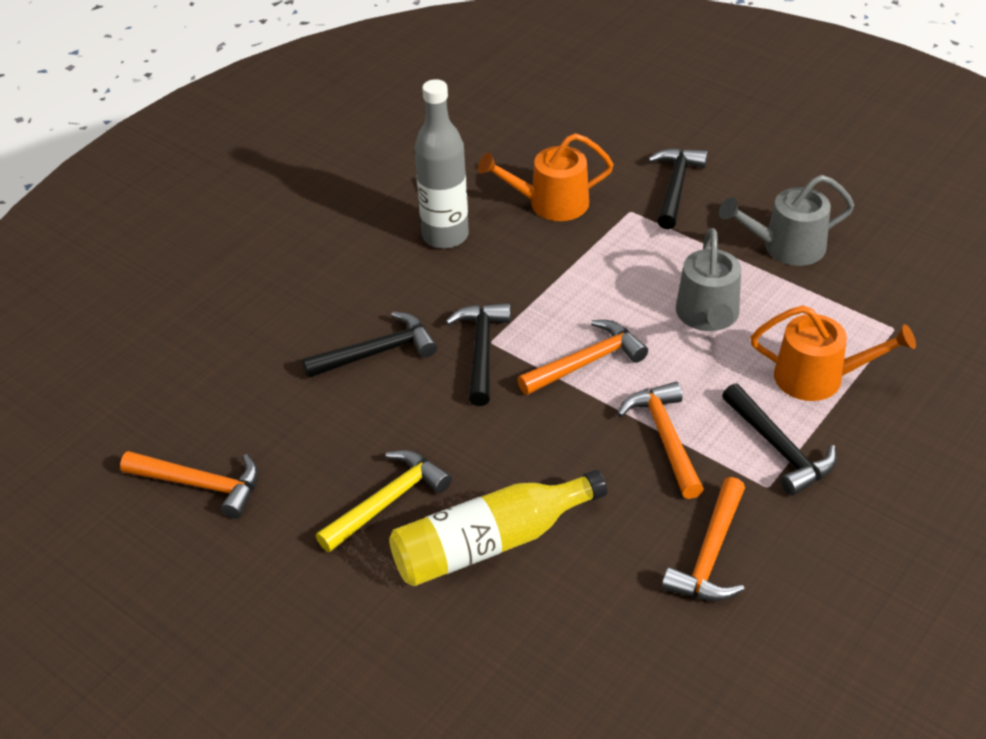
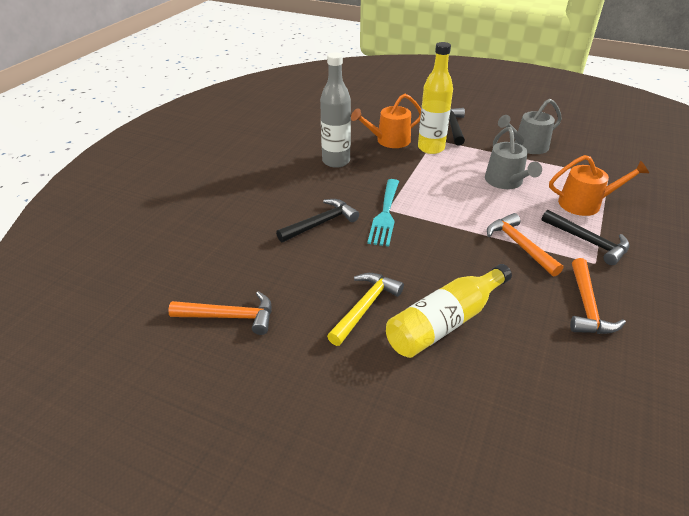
camera: 15 degrees left, 5 degrees down
black hammer [445,303,511,406] -> turquoise fork [367,179,399,246]
orange hammer [517,320,648,395] -> none
none -> yellow bottle [418,42,453,154]

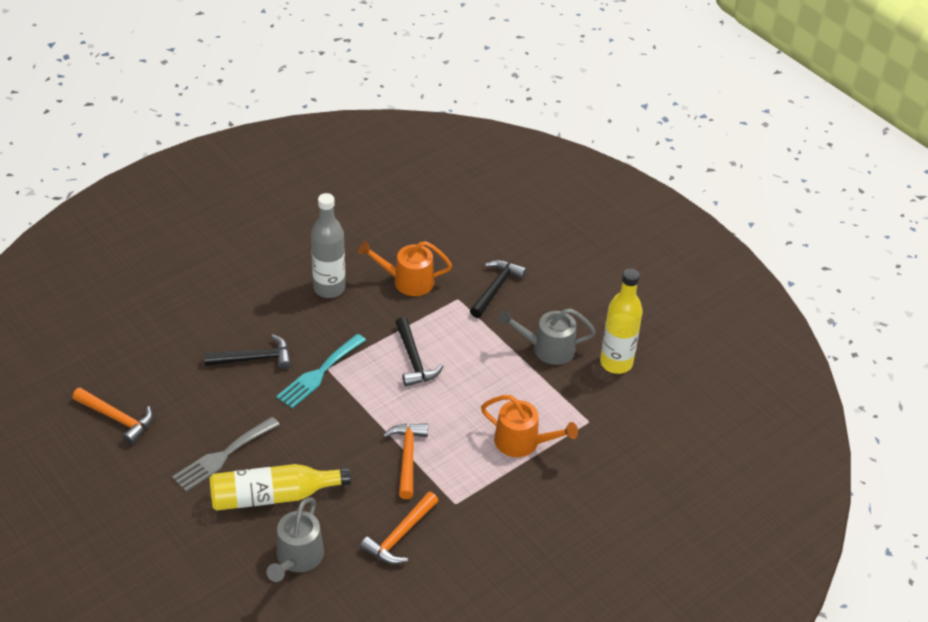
camera: 25 degrees right, 5 degrees up
yellow hammer [327,273,404,346] -> grey fork [172,417,280,491]
yellow bottle [418,42,453,154] -> yellow bottle moved to [600,269,643,374]
grey watering can [485,127,542,189] -> grey watering can moved to [267,497,324,582]
black hammer [541,210,629,265] -> black hammer moved to [395,317,443,386]

